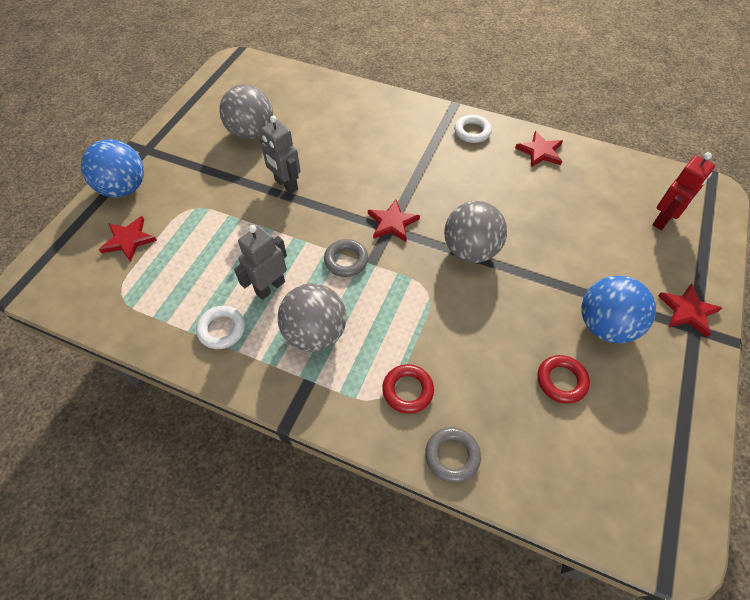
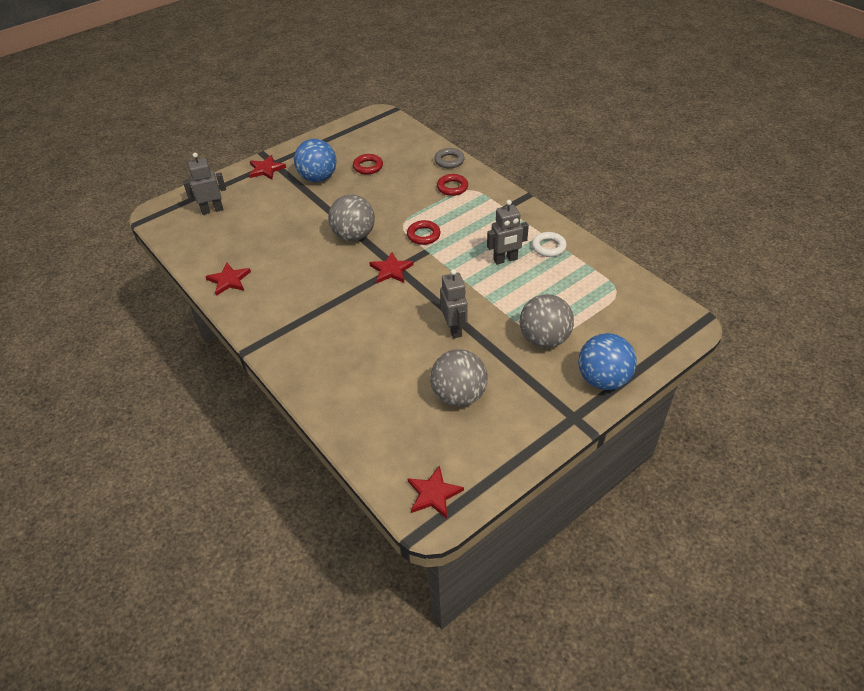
camera: 150 degrees left, 10 degrees down
red star [99,216,157,262] -> red star moved to [407,465,464,519]
grey ball [278,283,346,352] -> grey ball moved to [519,294,574,348]
grey ring [324,239,368,277] -> none
white ring [454,115,492,143] -> none
red robot [652,152,715,230] -> grey robot [183,153,226,215]
none -> red ring [407,220,441,245]

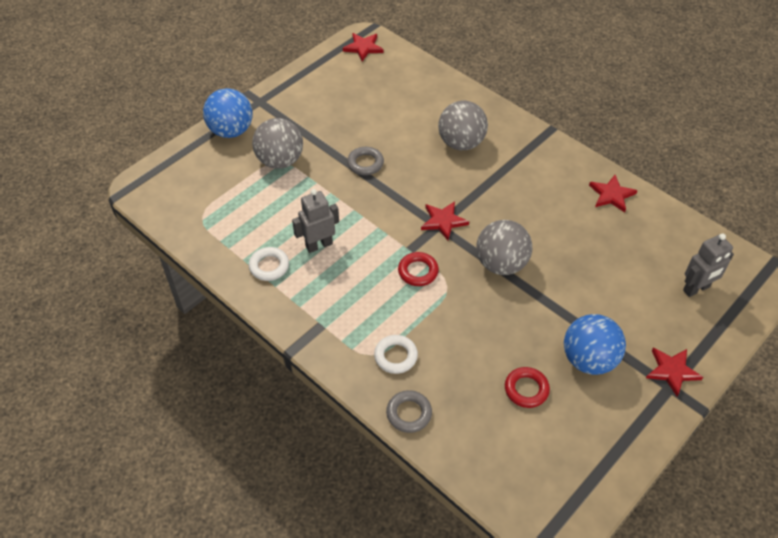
camera: 170 degrees right, 5 degrees up
grey ball [430,349,488,407] -> grey ball moved to [438,101,488,150]
red ring [437,174,468,196] -> white ring [374,335,418,374]
grey robot [440,269,468,338] -> grey ring [347,147,384,175]

